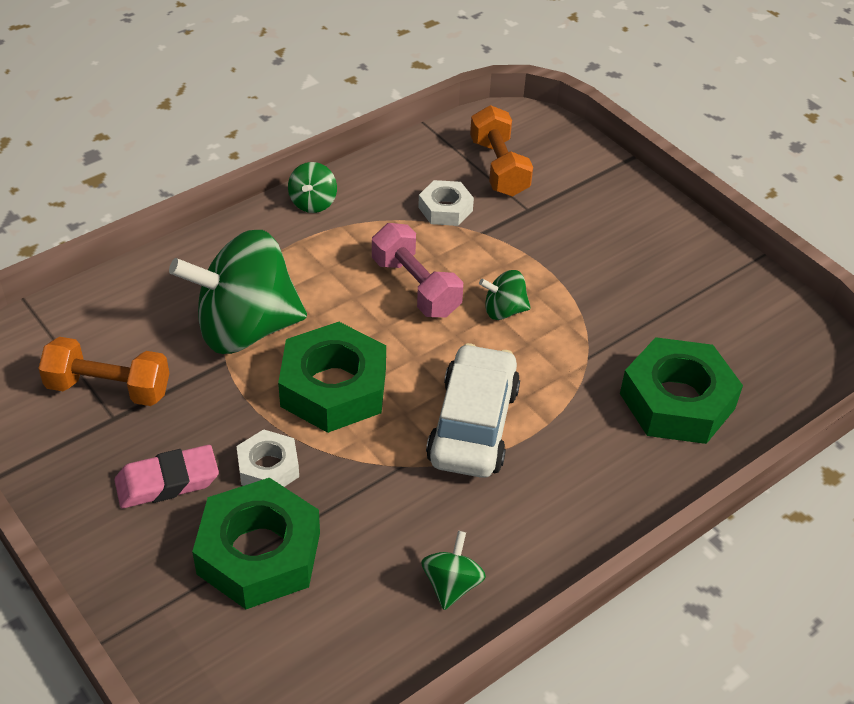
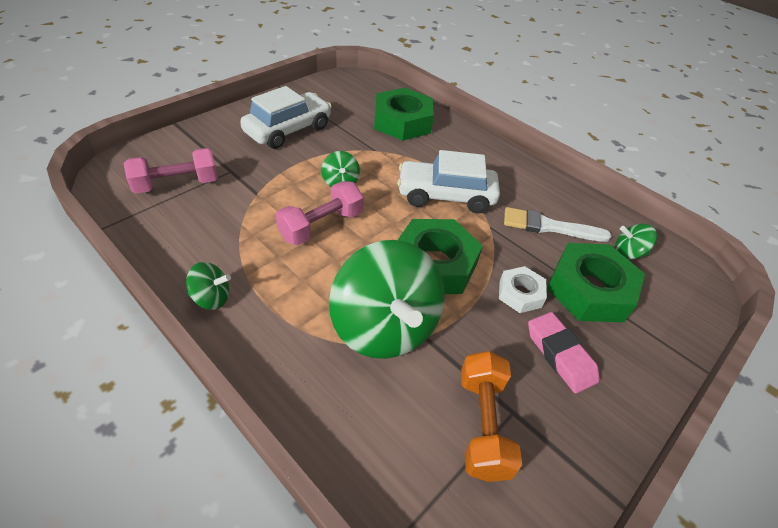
camera: 100 degrees left, 0 degrees up
white nut [418,180,474,226] -> none
green spinning top [421,531,486,610] -> green spinning top moved to [615,223,657,260]
orange dumbbell [470,105,533,197] -> pink dumbbell [124,148,218,193]
none -> white car [240,86,332,149]
none -> white brush [504,207,611,242]

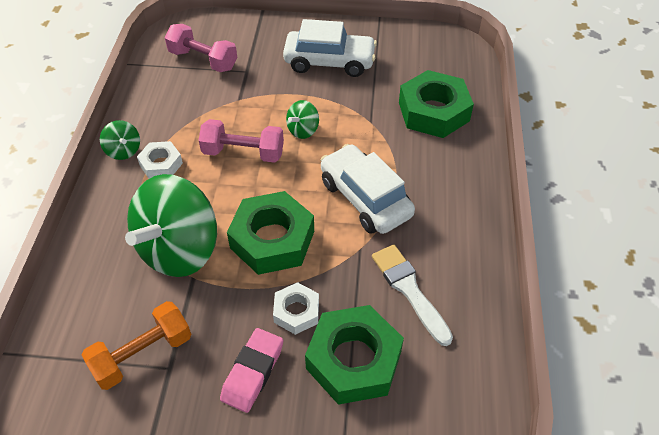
camera: 55 degrees right, 5 degrees up
green spinning top [615,223,657,260] -> none
none -> white nut [137,141,183,179]

